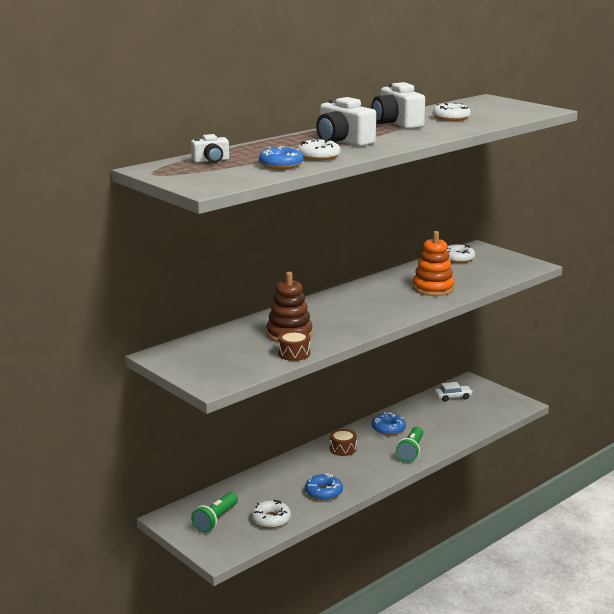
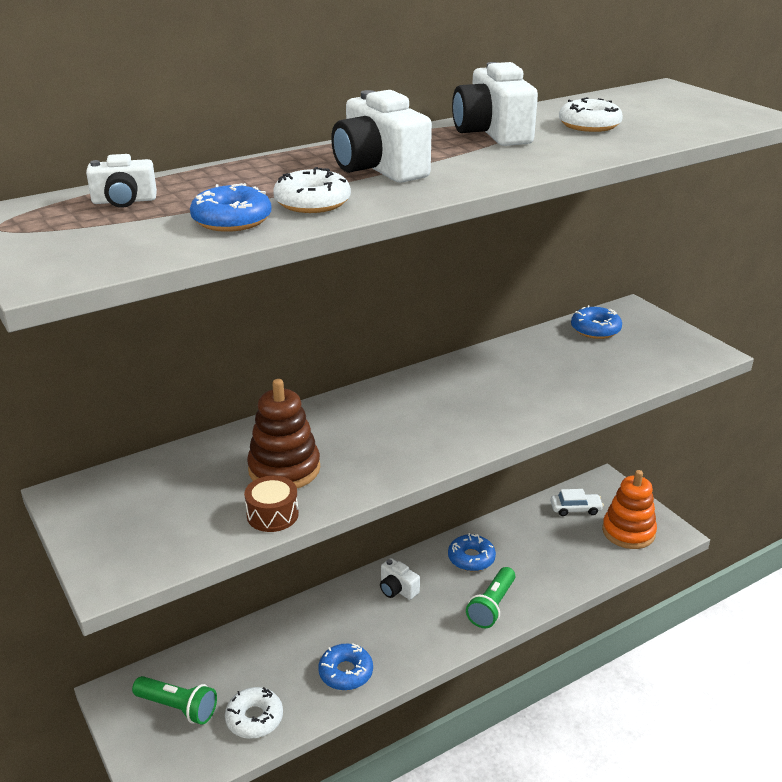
camera: 10 degrees right, 10 degrees up
green flashlight [191,492,238,532] -> green flashlight turned 105 degrees counterclockwise [132,676,217,725]
brown drum [329,429,357,456] -> white camera [380,558,420,600]
orange stacking toy [413,231,455,296] -> orange stacking toy moved to [602,470,657,549]
white donut [447,244,475,263] -> blue donut [571,305,622,339]

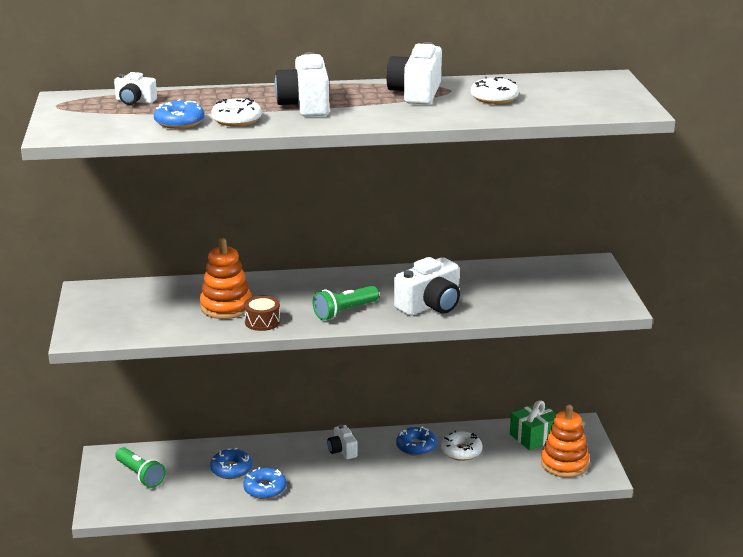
camera: 25 degrees right, 5 degrees down
white donut [225,687,283,739] -> white donut moved to [441,431,482,461]
brown drum [244,476,299,532] -> brown drum moved to [244,296,281,331]
brown stacking toy [247,379,320,488] -> orange stacking toy [200,238,252,319]
green flashlight [466,567,515,628] -> green flashlight moved to [313,286,379,320]
white car [551,489,604,516] -> green gift [510,400,556,451]
blue donut [571,305,622,339] -> blue donut moved to [210,448,253,479]
none -> white camera [394,257,460,316]

